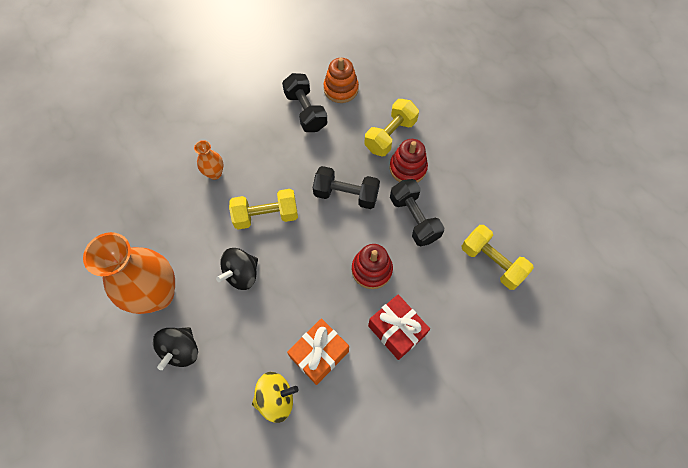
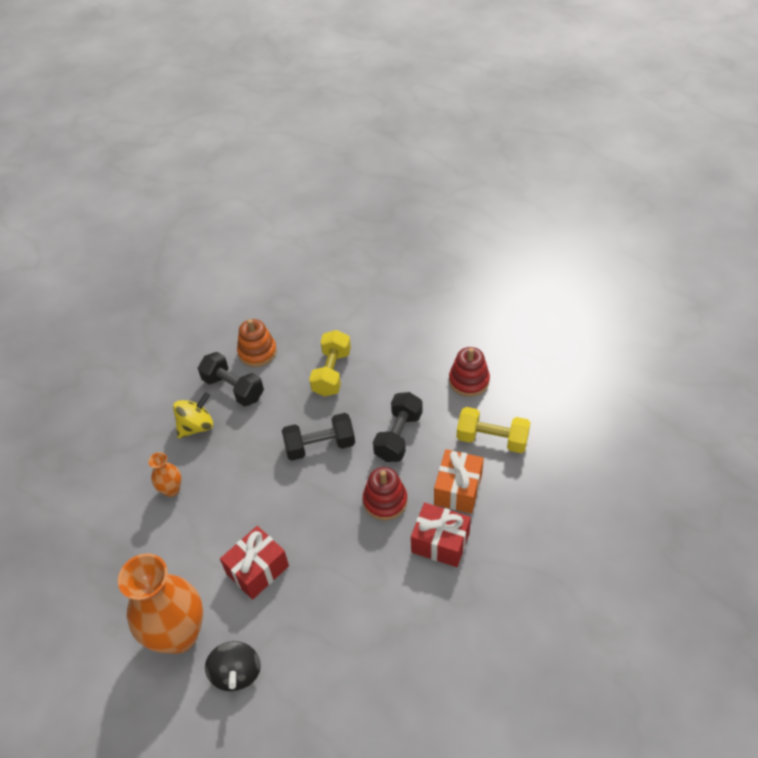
camera: 25 degrees left, 15 degrees down
black spinning top [216,248,258,290] -> red gift [220,526,289,600]
yellow dumbbell [229,189,298,230] -> none
yellow spinning top [252,372,299,423] -> yellow spinning top moved to [173,392,213,438]
orange gift [287,319,349,385] -> orange gift moved to [434,449,484,514]
red stacking toy [389,139,428,183] -> red stacking toy moved to [449,347,490,397]
black dumbbell [390,179,444,247] -> black dumbbell turned 75 degrees clockwise [373,392,423,462]

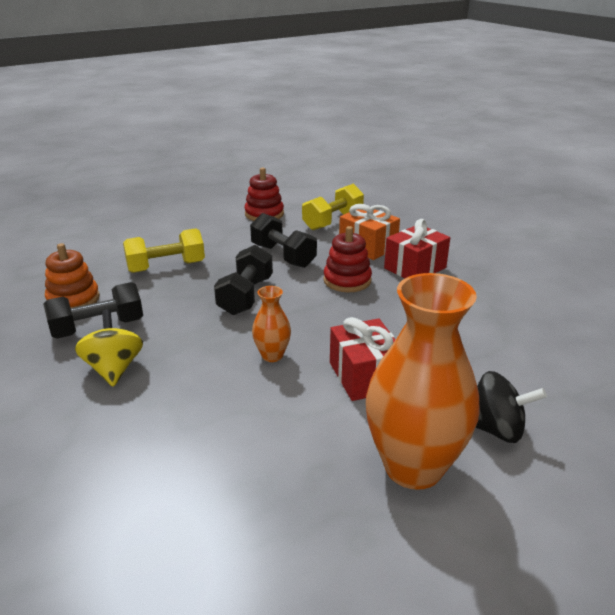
camera: 65 degrees left, 20 degrees down
orange vase [149,452,182,497] -> orange vase moved to [252,286,291,362]
yellow dumbbell [309,330,351,397] -> yellow dumbbell turned 60 degrees counterclockwise [123,228,205,273]

